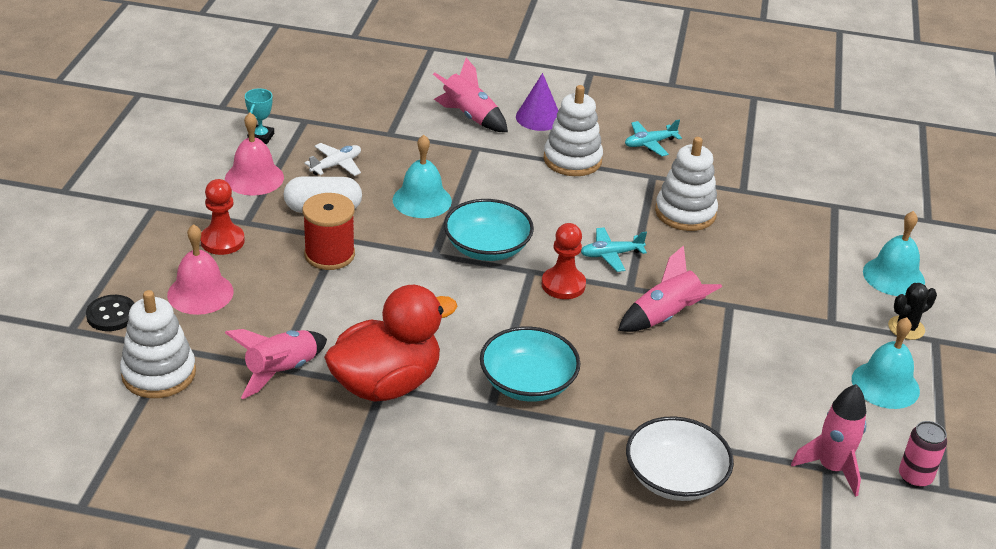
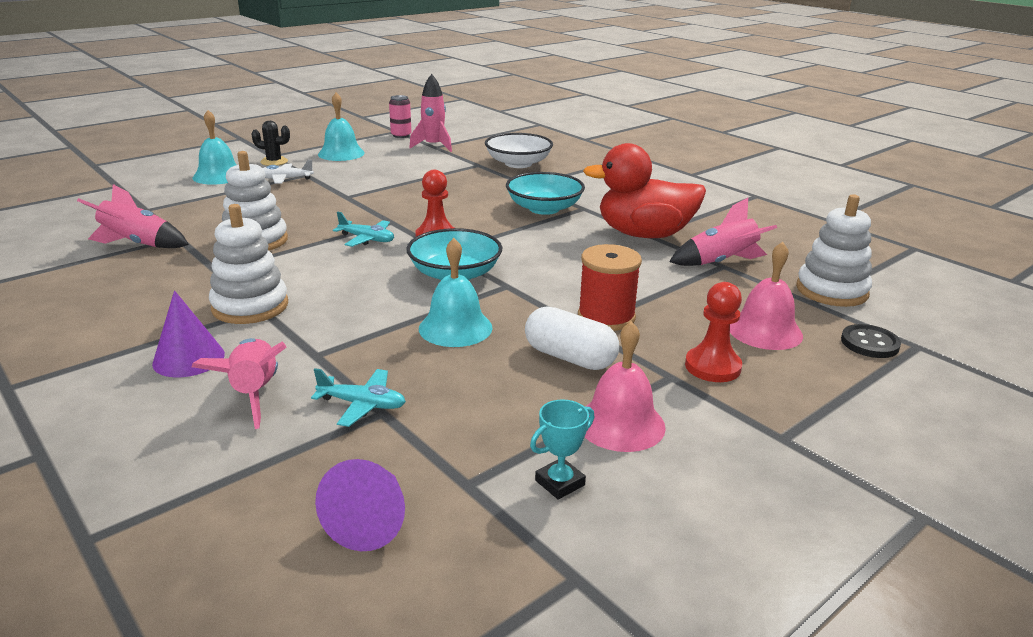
camera: 140 degrees left, 10 degrees down
white plane [304,143,361,176] -> white plane moved to [263,160,314,184]
pink rocket [618,245,722,332] -> pink rocket moved to [77,184,189,248]
turquoise plane [625,120,682,156] -> turquoise plane moved to [311,368,406,427]
none -> purple cone [315,459,405,551]

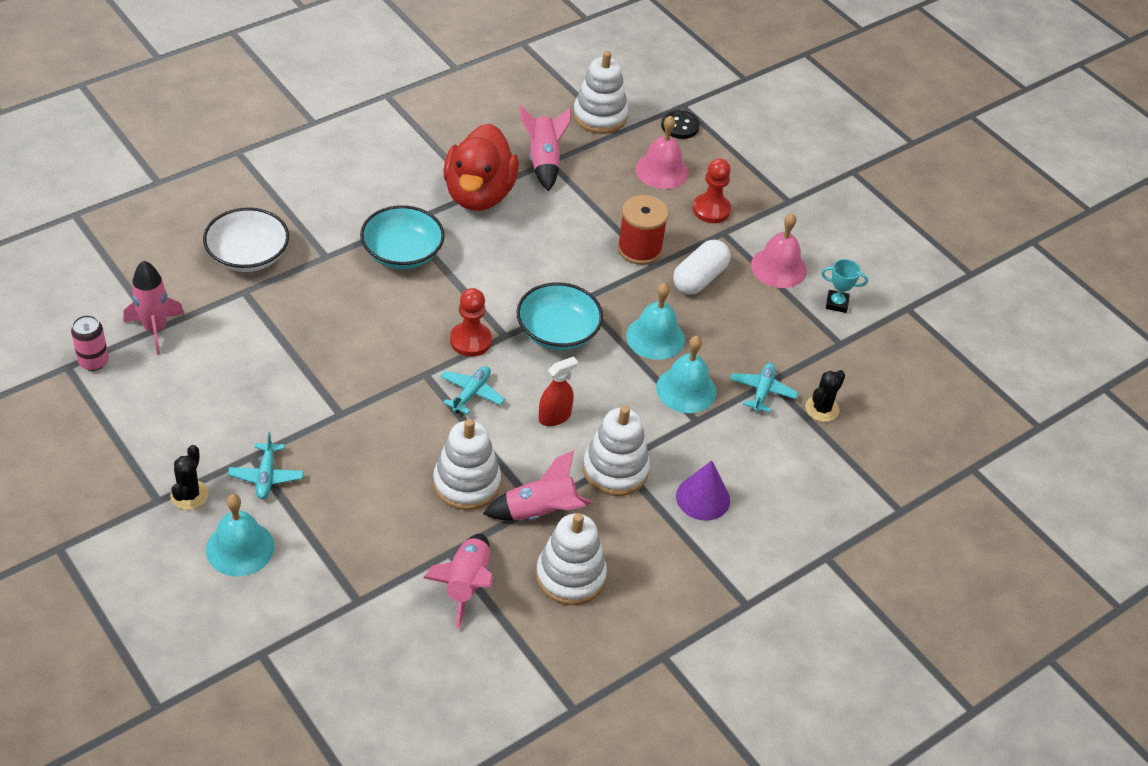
camera: 90 degrees left, 20 degrees up
pink rocket [192,338,287,429] -> pink rocket moved to [483,450,592,521]
white plane [263,160,314,184] -> turquoise plane [228,432,304,499]
purple cone [315,459,405,551] -> none
turquoise bell [318,93,365,161] -> turquoise bell moved to [656,336,716,413]
turquoise trophy [530,400,595,499] -> turquoise trophy turned 45 degrees counterclockwise [821,259,868,313]
none -> white stacking toy [536,513,607,605]
none -> red spray bottle [539,356,578,426]
none -> black cactus [805,370,845,422]

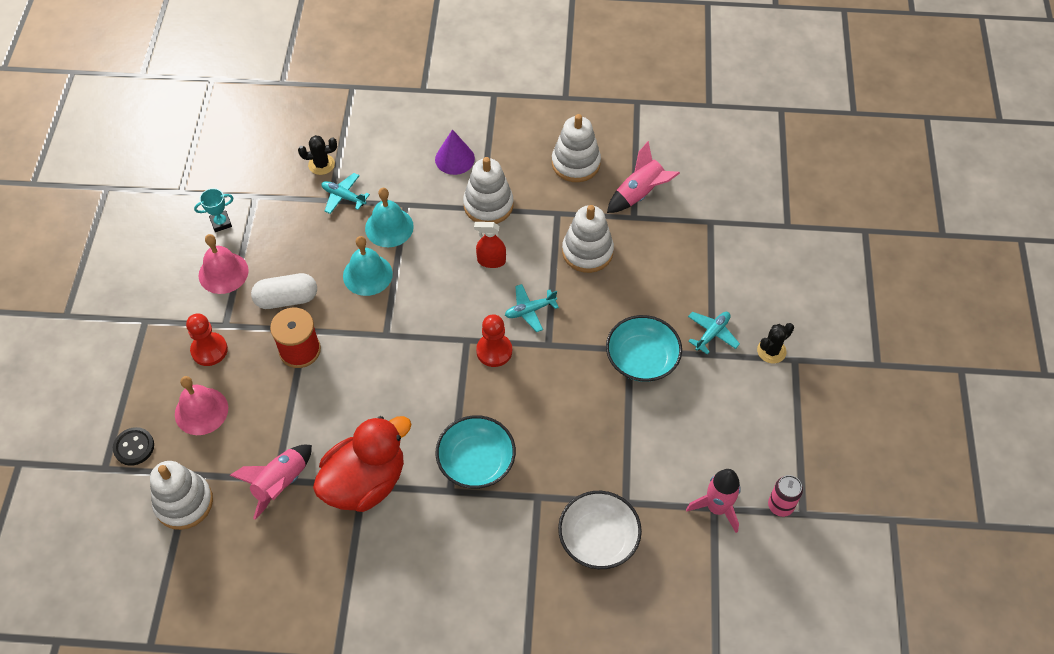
camera: 135 degrees left, 10 degrees up
turquoise bell [206,494,274,576] -> none
pink rocket [483,450,592,521] -> none
turquoise bowl [516,282,603,350] -> turquoise bowl moved to [606,315,682,382]
turquoise plane [730,363,798,413] -> turquoise plane turned 60 degrees clockwise [321,173,370,214]
turquoise trophy [821,259,868,313] -> turquoise trophy turned 75 degrees counterclockwise [194,188,233,232]

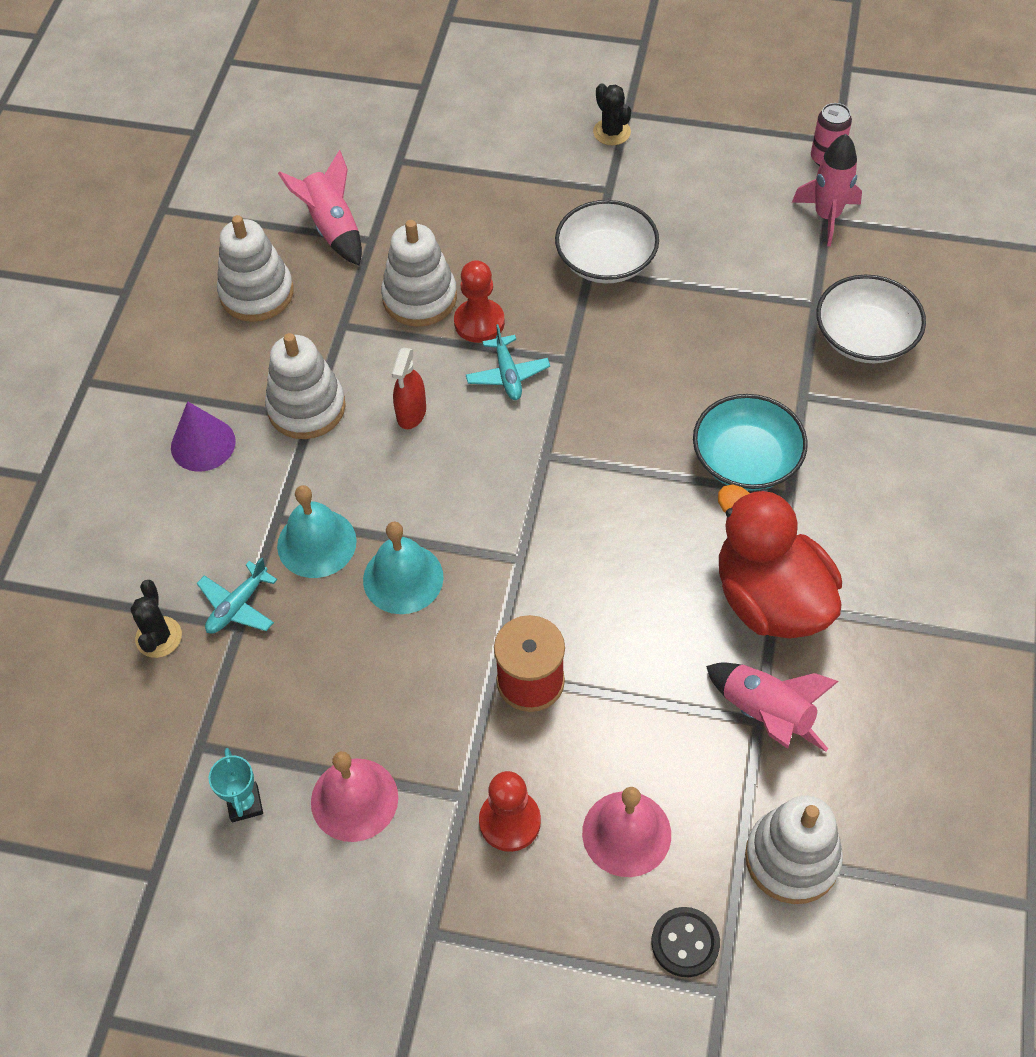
camera: 80 degrees left, 0 degrees up
white capsule [251,273,317,309] -> none
red pawn [476,314,512,367] -> red pawn moved to [454,260,505,343]
turquoise bowl [606,315,682,382] -> white bowl [555,200,659,284]
turquoise plane [688,312,740,355] -> none

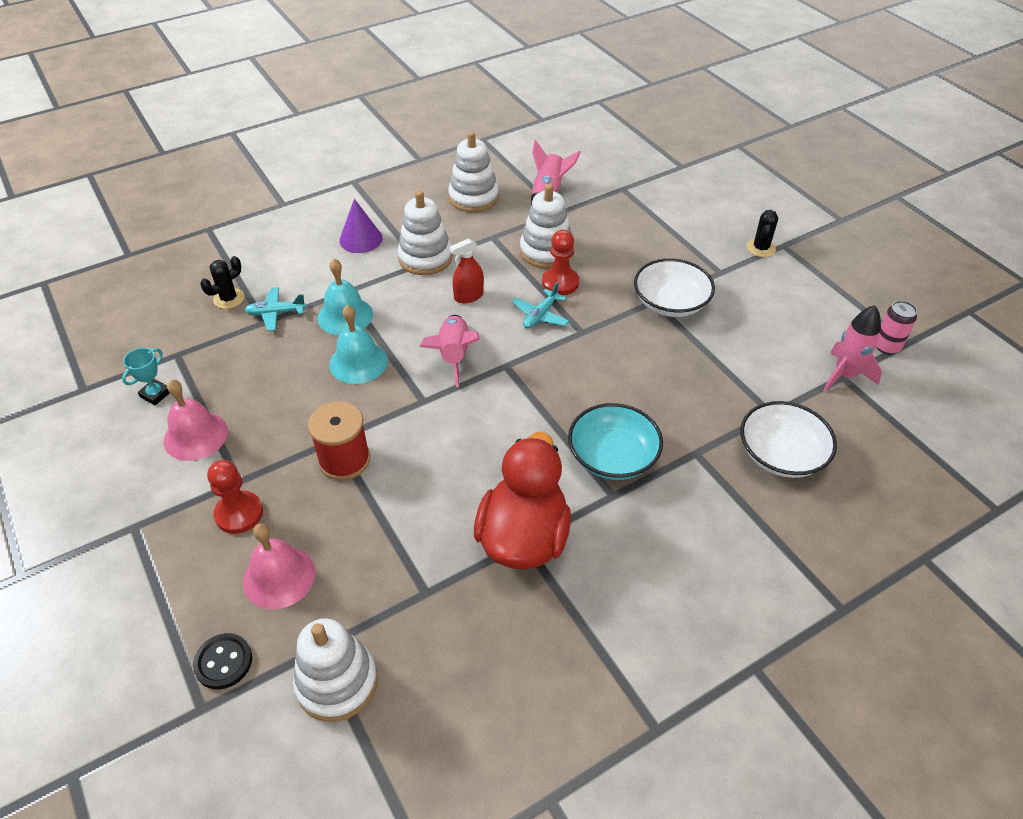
camera: 45 degrees right, 10 degrees down
pink rocket [706,663,839,752] -> pink rocket moved to [420,315,480,387]

